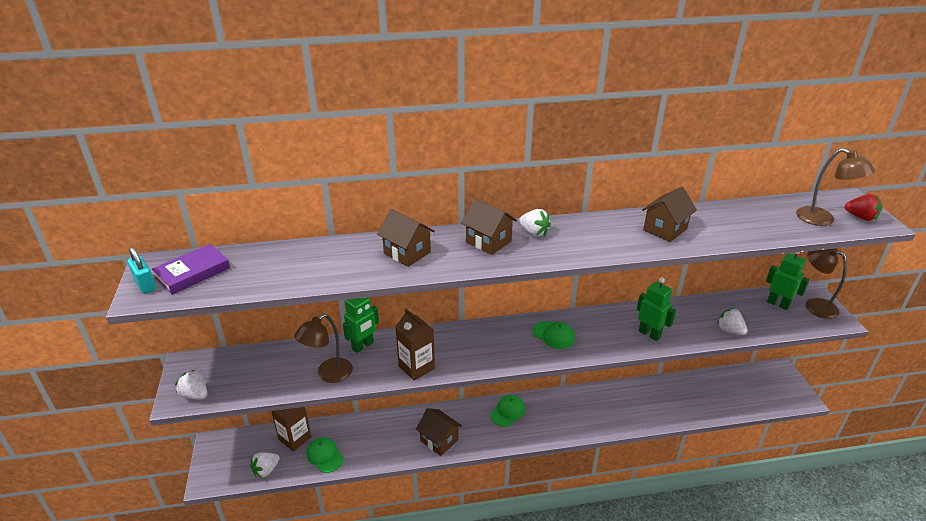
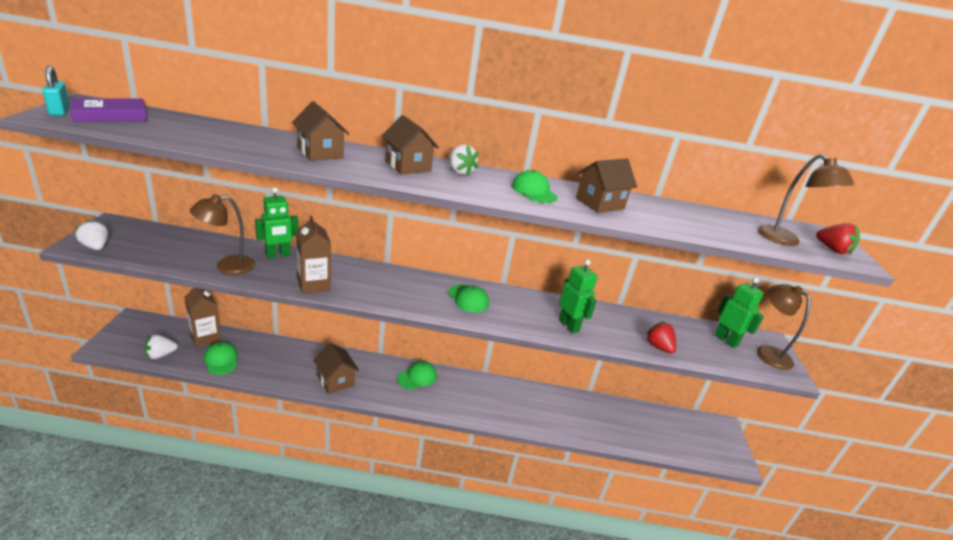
camera: 10 degrees right, 5 degrees down
white strawberry [717,308,748,335] -> red strawberry [645,321,676,354]
none -> green cap [512,170,558,203]

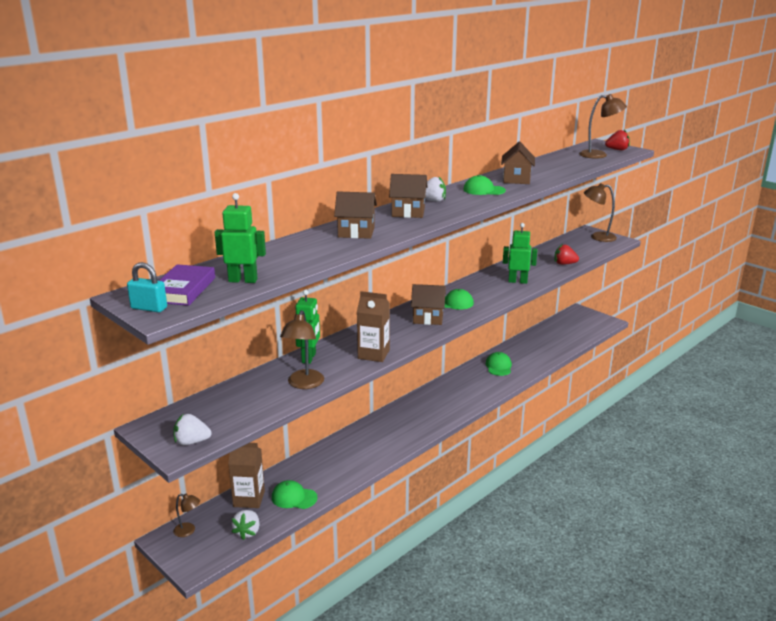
camera: 45 degrees left, 5 degrees down
brown house [313,343,359,394] -> brown house moved to [411,284,446,325]
green cap [397,361,437,390] -> green cap moved to [486,352,512,376]
green robot [714,277,764,348] -> green robot moved to [215,193,266,283]
none -> brown lamp [173,493,200,537]

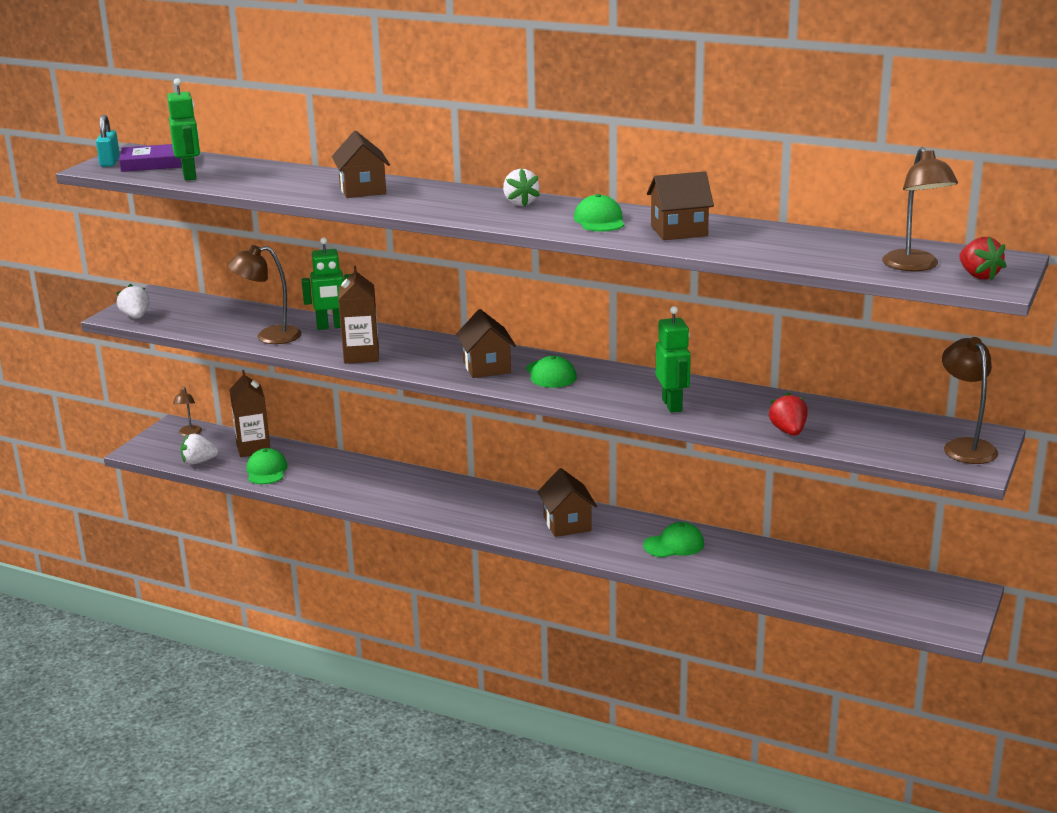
camera: 70 degrees right, 0 degrees up
brown house [389,174,428,218] -> brown house moved to [538,468,597,537]

